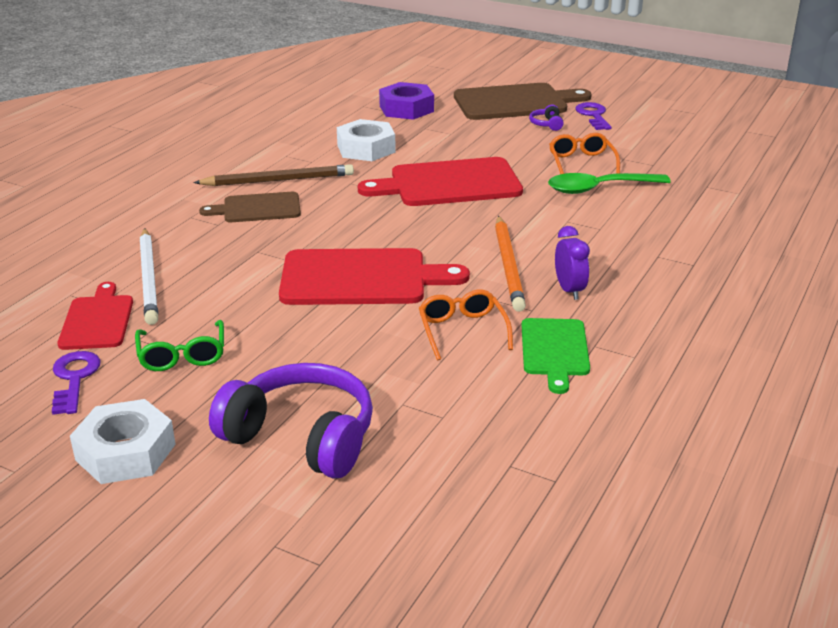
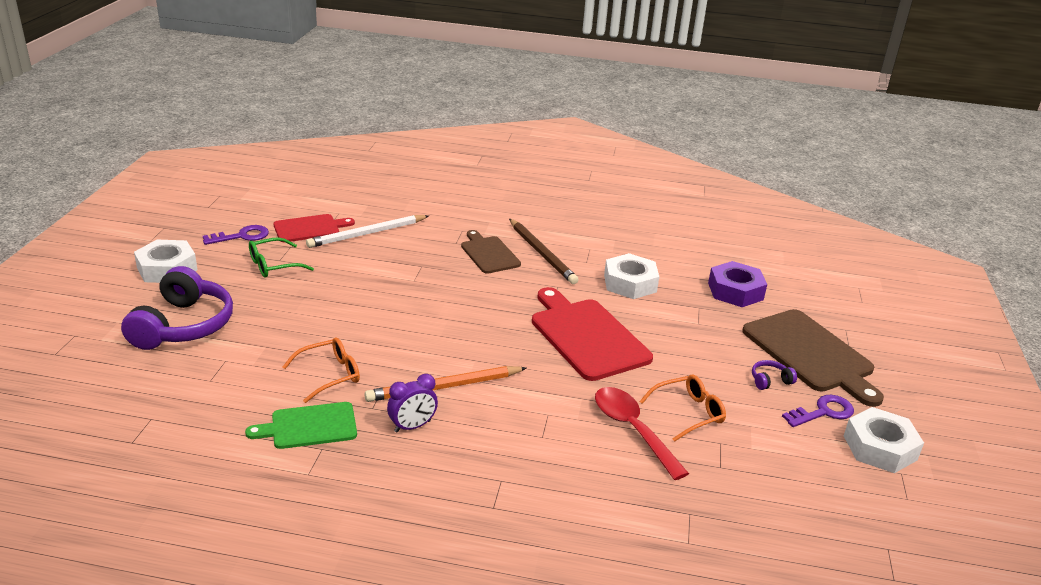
camera: 70 degrees right, 0 degrees up
red cutting board [279,248,470,305] -> none
green spoon [548,173,671,194] -> red spoon [595,387,689,480]
none -> white nut [844,407,924,473]

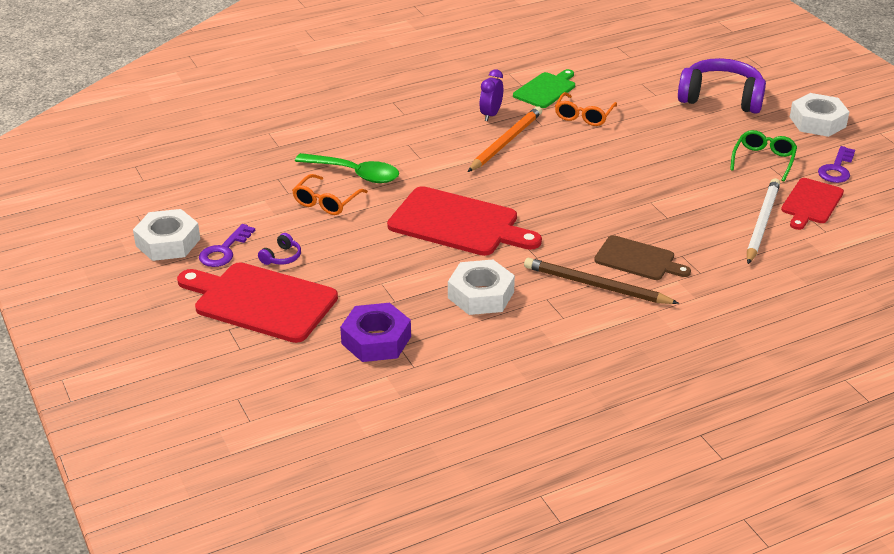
camera: 145 degrees right, 5 degrees up
purple headphones [121,266,233,350] -> purple headphones turned 135 degrees clockwise [678,58,766,113]
red spoon [595,387,689,480] -> green spoon [295,153,399,183]
brown cutting board [742,309,884,407] -> red cutting board [177,262,338,343]

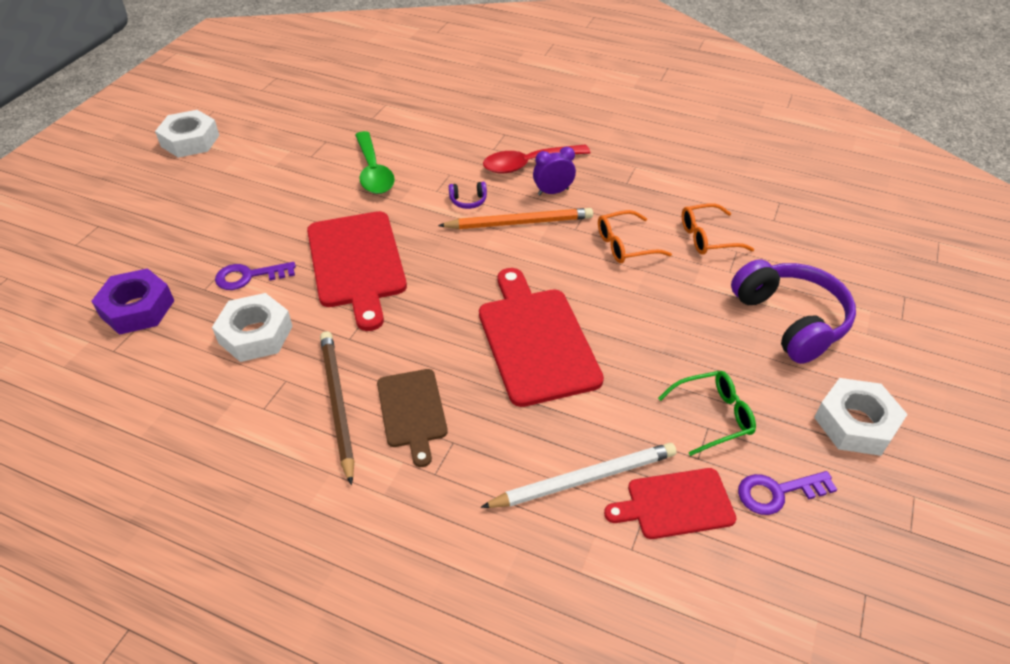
camera: 50 degrees right, 10 degrees up
red cutting board [177,262,338,343] -> red cutting board moved to [479,268,604,407]
purple key [199,224,255,267] -> purple key moved to [215,262,296,290]
purple headphones [258,233,301,265] -> purple headphones moved to [449,182,487,209]
orange glasses [292,174,368,215] -> orange glasses moved to [682,203,754,255]
green cutting board [513,69,575,108] -> none
none -> red spoon [483,144,590,173]

